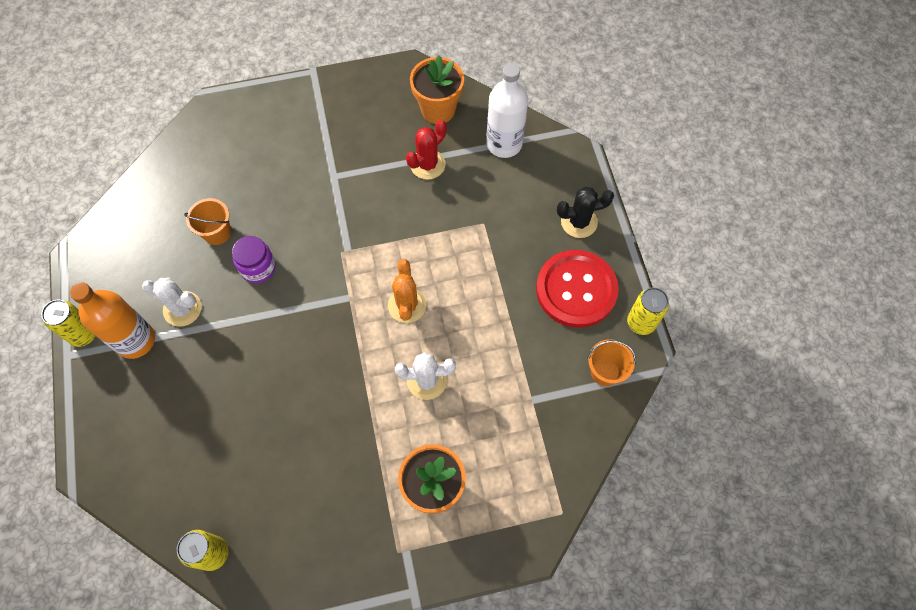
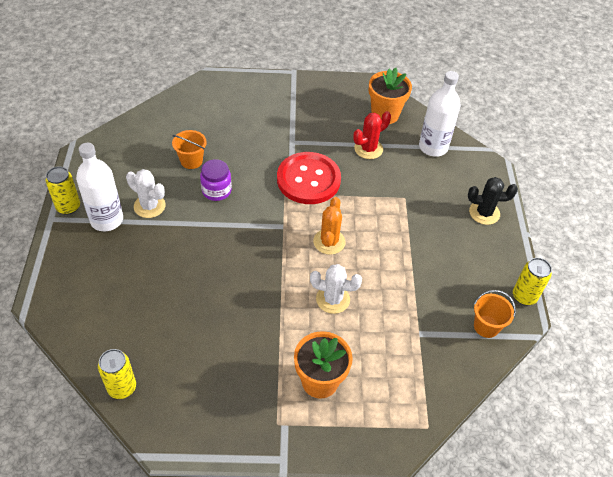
camera: 10 degrees right, 15 degrees down
orange bottle [70,282,155,359] -> white bottle [76,143,123,231]
red button [536,250,619,328] -> red button moved to [277,152,341,204]

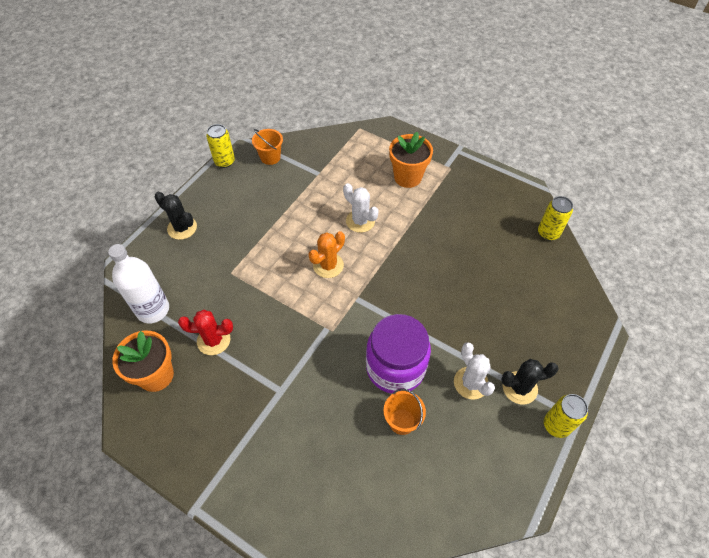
camera: 145 degrees left, 5 degrees up
white bottle [76,143,123,231] -> black cactus [501,359,559,404]
purple jar [200,159,232,201] -> purple jar [366,314,431,394], size x1.80
red button [277,152,341,204] -> none

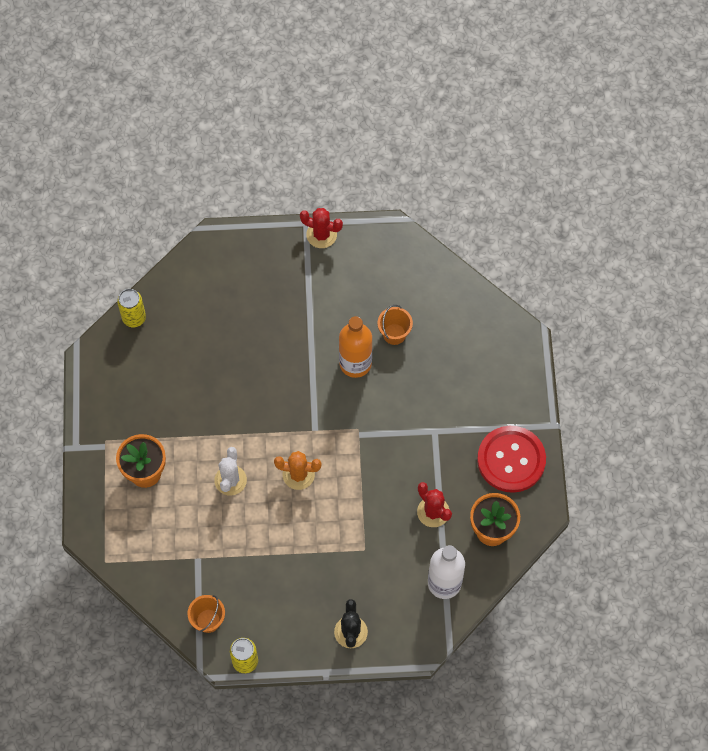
camera: 125 degrees left, 10 degrees up
purple jar [366,314,431,394] -> orange bottle [339,316,372,378]
white cactus [454,342,495,399] -> none
black cactus [501,359,559,404] -> none
yellow can [544,394,588,438] -> red cactus [300,208,343,248]
none -> red button [477,426,546,493]

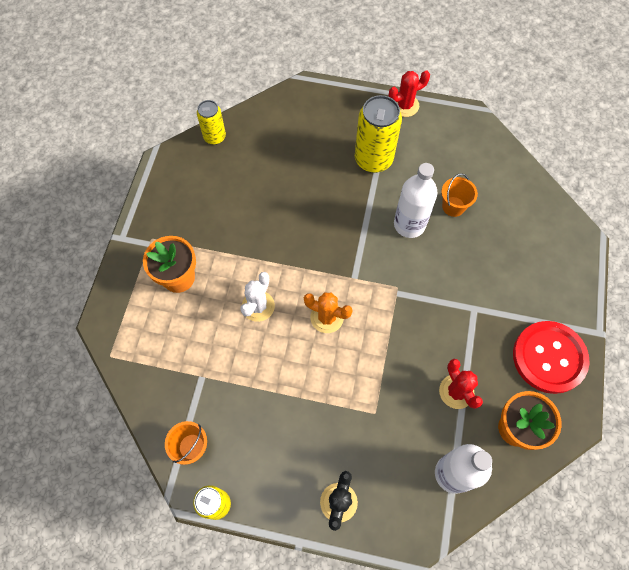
camera: 15 degrees right, 0 degrees up
red cactus [300,208,343,248] -> red cactus turned 60 degrees counterclockwise [389,70,430,117]
orange bottle [339,316,372,378] -> white bottle [394,163,438,238]
none -> yellow can [355,95,402,173]

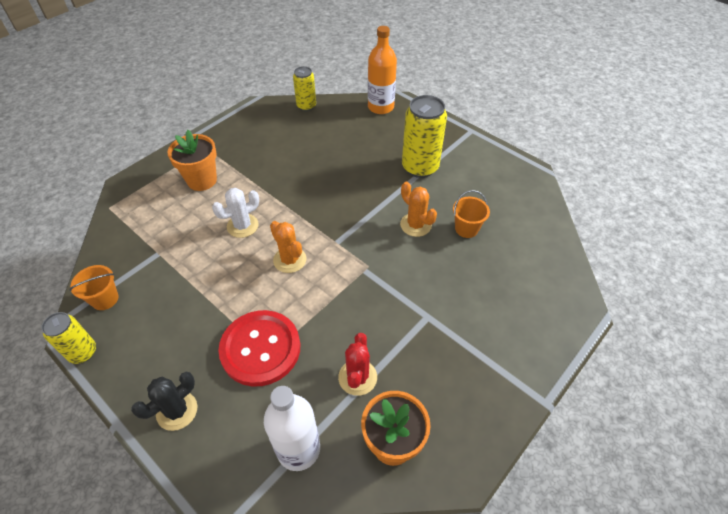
camera: 30 degrees right, 15 degrees down
red cactus [389,70,430,117] -> none
white bottle [394,163,438,238] -> orange cactus [400,182,437,237]
red button [513,321,590,394] -> red button moved to [218,310,300,387]
none -> orange bottle [368,26,397,114]

